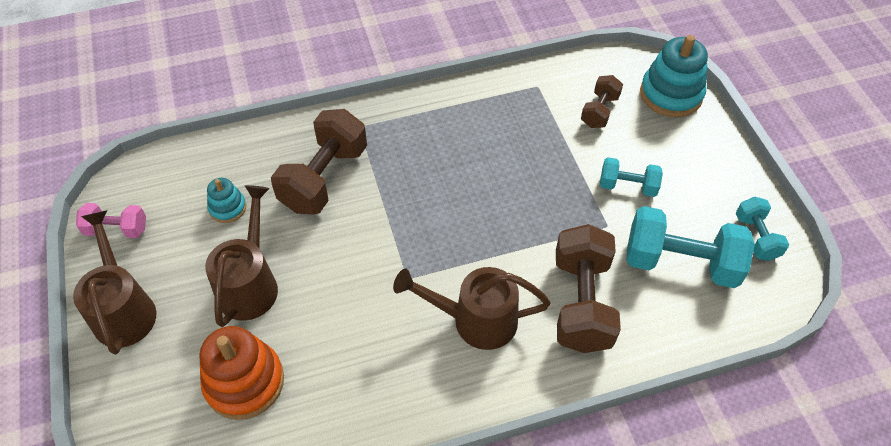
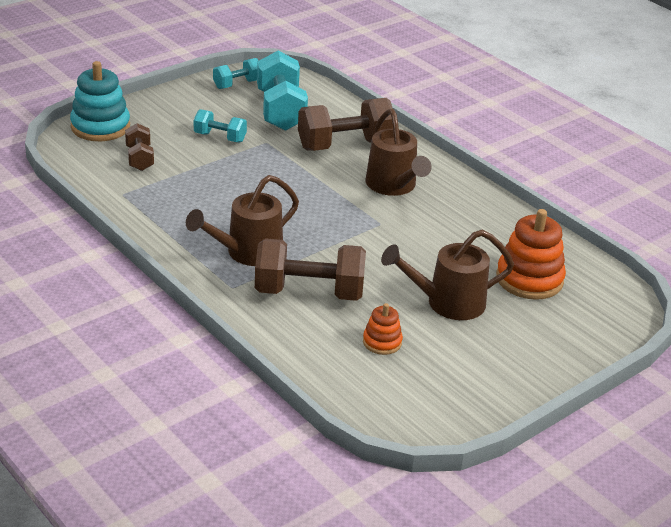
camera: 115 degrees left, 20 degrees down
brown watering can [73,210,156,355] -> brown watering can moved to [186,175,299,266]
pink dumbbell [76,203,146,238] -> none
turquoise stacking toy [207,178,246,223] -> orange stacking toy [363,303,403,355]
brown dumbbell [581,75,623,128] -> brown dumbbell turned 75 degrees clockwise [125,123,154,171]
turquoise dumbbell [600,157,663,197] -> turquoise dumbbell turned 60 degrees counterclockwise [194,109,247,143]

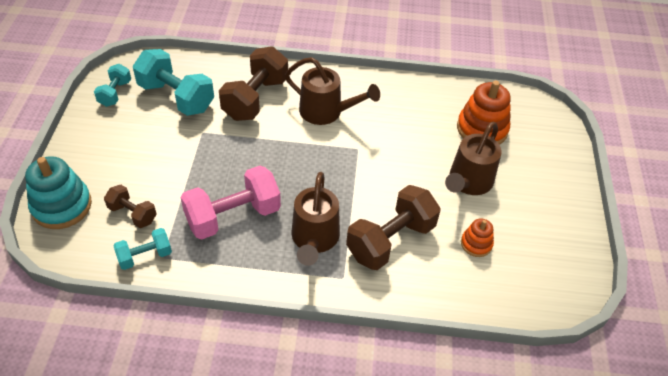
camera: 45 degrees left, 15 degrees up
turquoise dumbbell [194,109,247,143] -> turquoise dumbbell moved to [113,228,172,270]
none -> pink dumbbell [181,166,281,240]

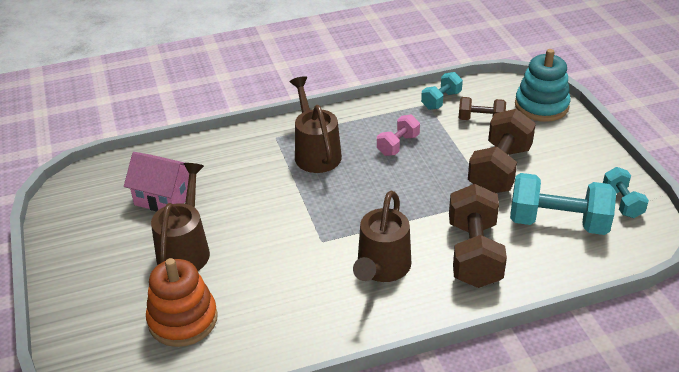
camera: 160 degrees right, 10 degrees down
pink dumbbell [181,166,281,240] -> pink dumbbell [377,115,420,156], size x0.55
brown watering can [285,57,380,125] -> brown watering can turned 75 degrees counterclockwise [353,191,411,282]
brown dumbbell [346,185,441,270] -> brown dumbbell moved to [468,109,536,193]
orange stacking toy [461,218,494,257] -> pink house [124,152,189,212]

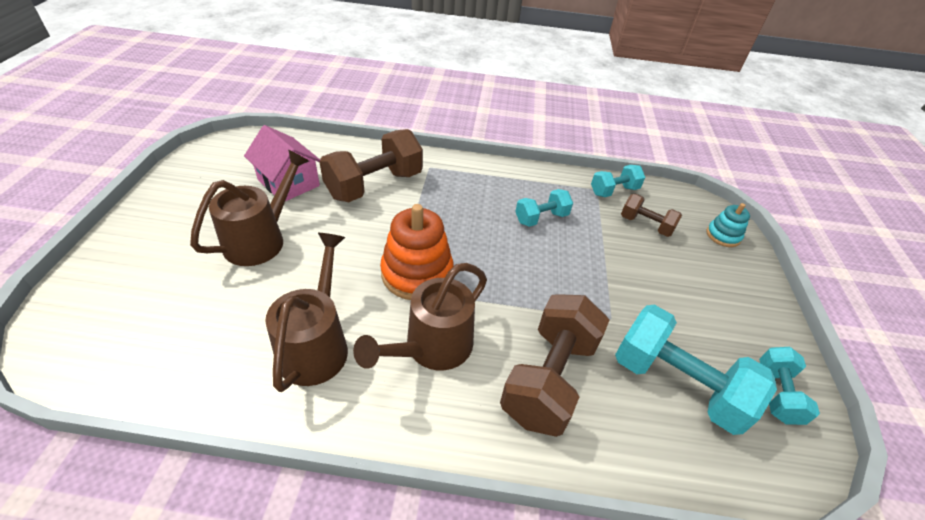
camera: 20 degrees right, 5 degrees up
orange stacking toy [146,258,218,347] -> orange stacking toy moved to [380,204,453,300]
brown watering can [290,76,342,173] -> brown watering can moved to [265,233,348,392]
pink dumbbell [377,115,420,156] -> turquoise dumbbell [515,189,573,227]
brown dumbbell [468,109,536,193] -> brown dumbbell moved to [319,129,423,202]
turquoise stacking toy [515,49,571,122] -> turquoise stacking toy [706,203,750,247], size x0.54

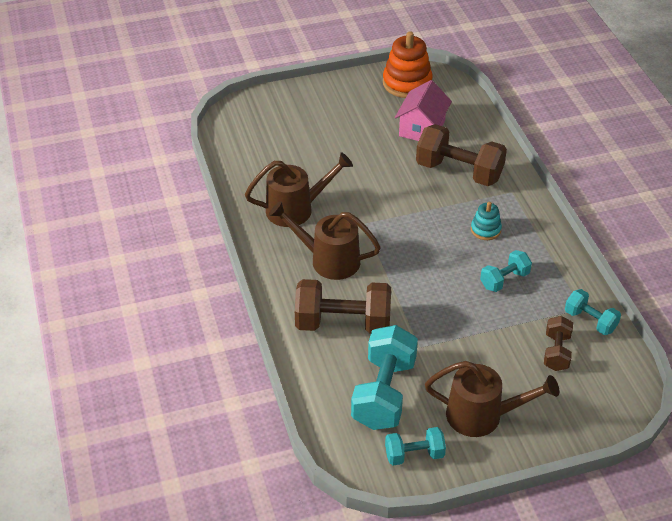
camera: 70 degrees right, 0 degrees up
brown watering can [190,149,309,266] -> brown watering can moved to [425,361,559,437]
orange stacking toy [380,204,453,300] -> orange stacking toy moved to [383,32,433,98]
turquoise dumbbell [515,189,573,227] -> turquoise dumbbell turned 75 degrees counterclockwise [480,250,532,292]
turquoise stacking toy [706,203,750,247] -> turquoise stacking toy moved to [471,202,502,240]

